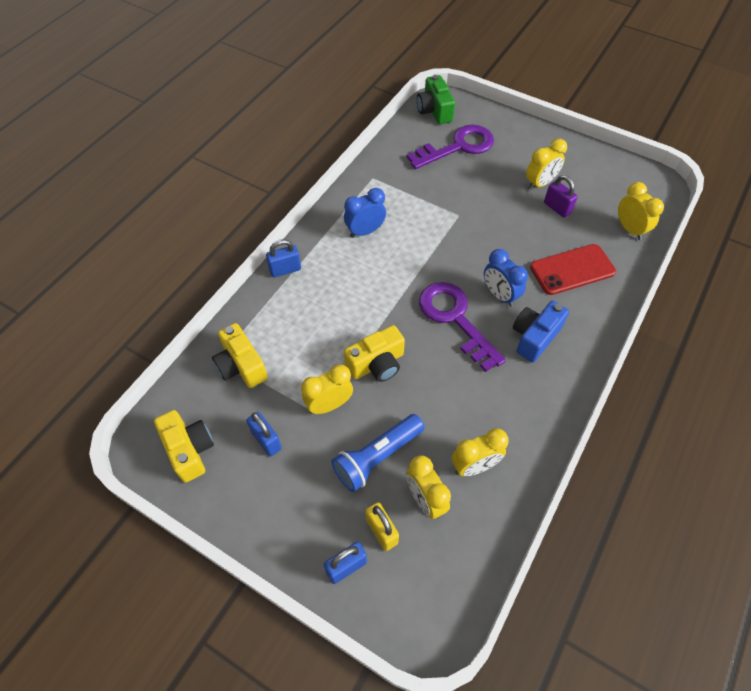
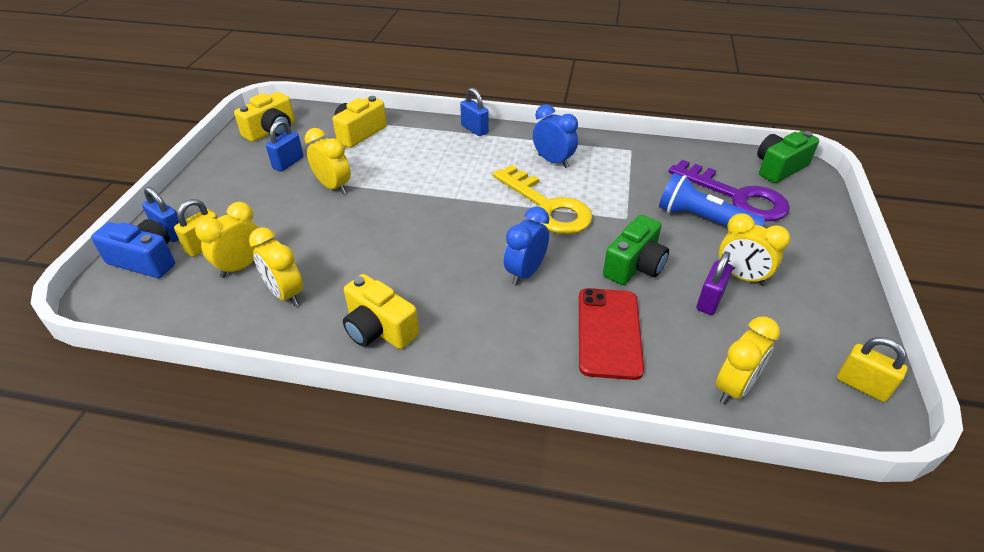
camera: 70 degrees right, 15 degrees down
blue flashlight [331,414,425,492] -> blue flashlight moved to [659,173,765,227]
yellow camera [344,325,405,382] -> yellow camera moved to [343,274,419,349]
purple key [419,282,506,372] -> none
blue camera [513,301,569,362] -> blue camera moved to [91,219,175,278]
red phone [530,244,616,295] -> red phone turned 45 degrees clockwise [579,288,644,380]
none -> yellow key [493,165,593,234]
none -> green camera [603,215,669,285]
none -> yellow padlock [837,337,908,402]

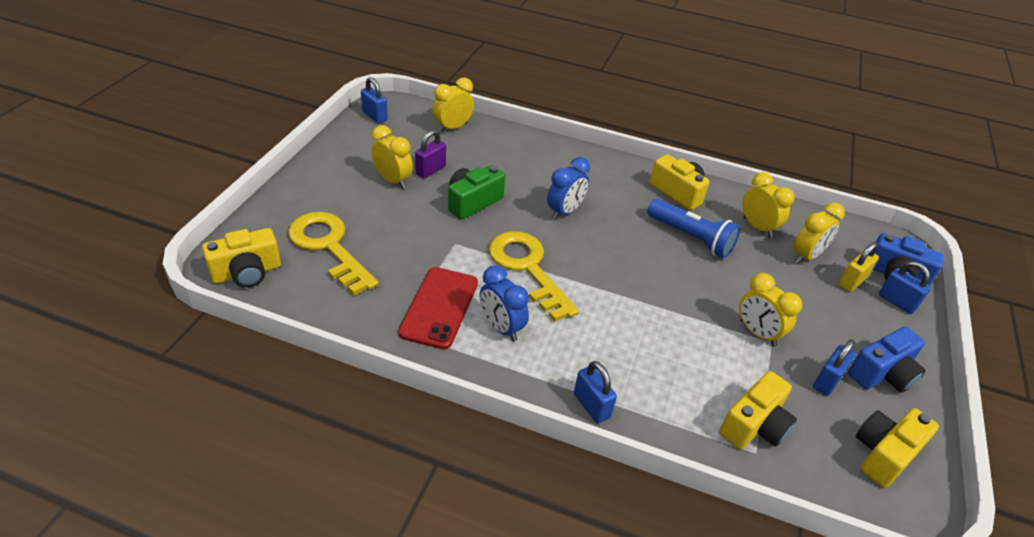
camera: 175 degrees left, 0 degrees up
red phone [579,288,644,380] -> red phone moved to [398,267,478,349]
blue flashlight [659,173,765,227] -> blue flashlight moved to [647,199,740,258]
purple key [669,160,790,221] -> yellow key [288,212,379,295]
green camera [757,131,819,183] -> yellow camera [202,228,281,288]
yellow padlock [837,337,908,402] -> blue padlock [361,77,388,124]
none -> blue camera [848,326,925,393]

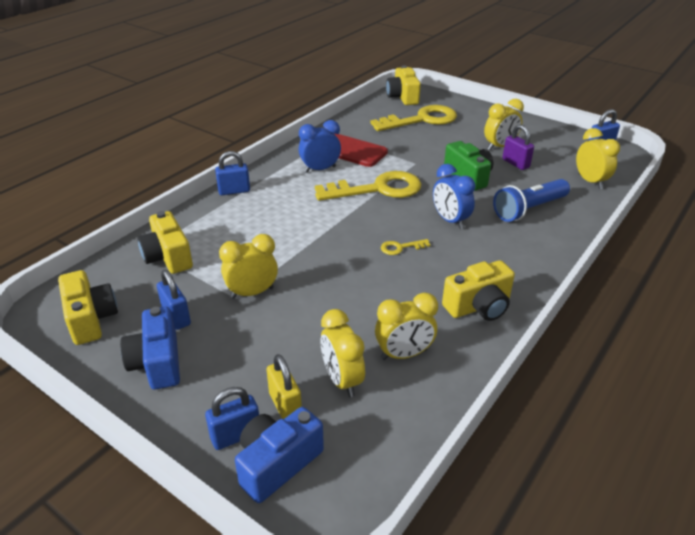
camera: 110 degrees right, 5 degrees down
blue flashlight [647,199,740,258] -> blue flashlight moved to [493,179,570,222]
none -> yellow key [381,239,430,255]

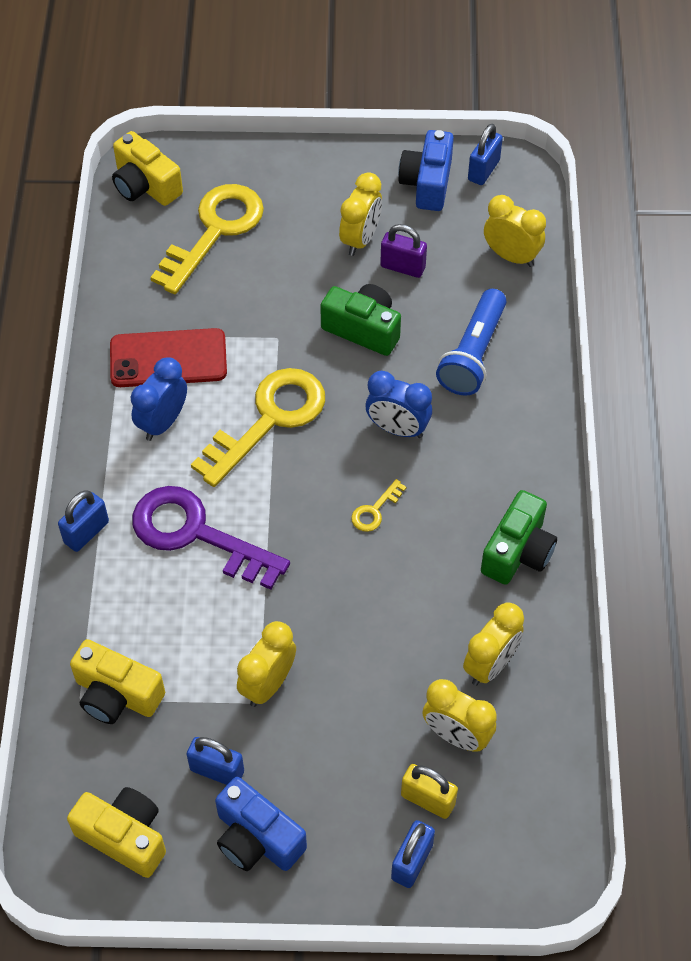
camera: 35 degrees left, 20 degrees up
blue camera [235,407,324,503] -> blue camera moved to [398,130,454,211]
yellow camera [442,260,515,321] -> green camera [481,490,557,585]
none -> purple key [132,486,290,590]

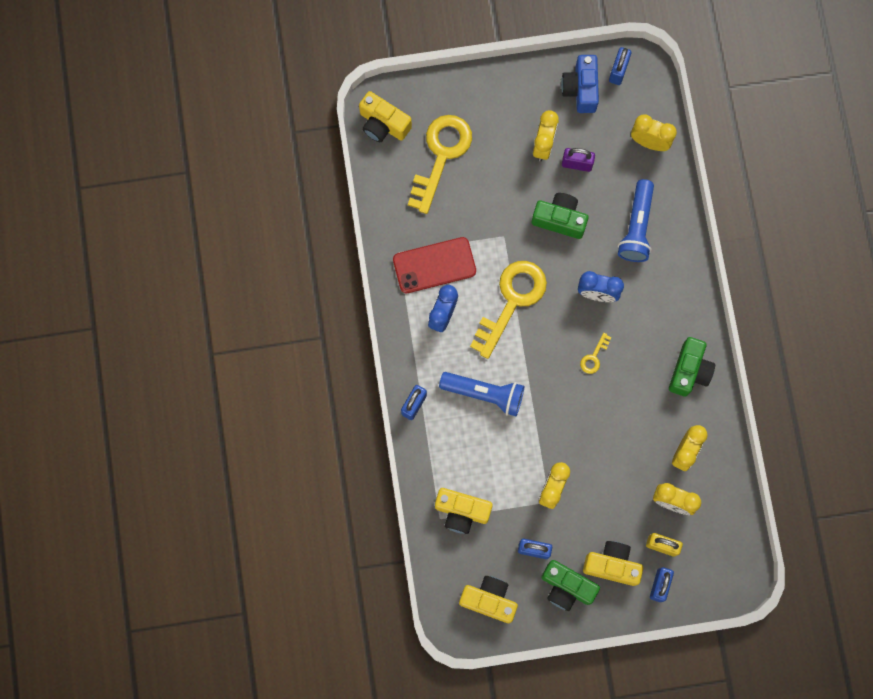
camera: 10 degrees left, 20 degrees up
purple key [132,486,290,590] -> blue flashlight [439,372,524,416]
blue camera [215,777,307,871] -> green camera [541,560,600,611]
none -> yellow camera [583,541,643,586]

